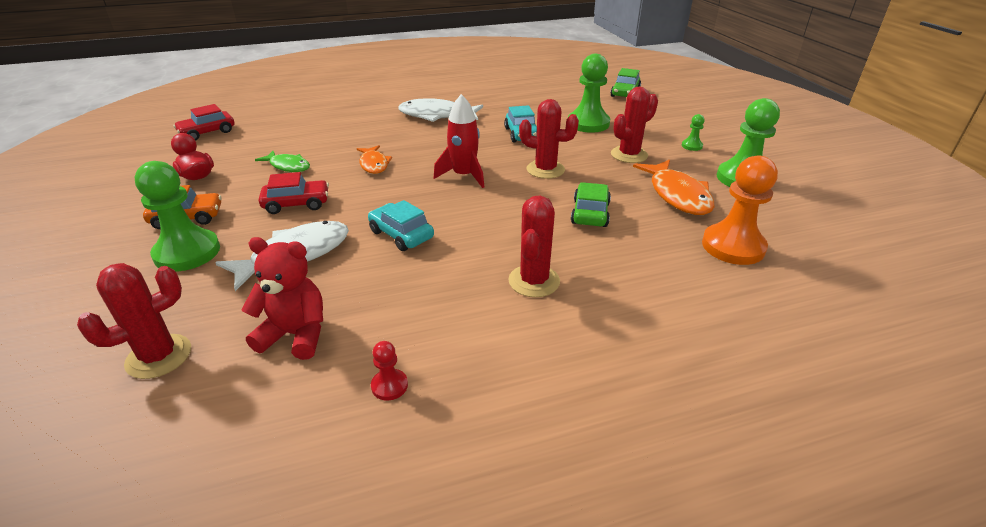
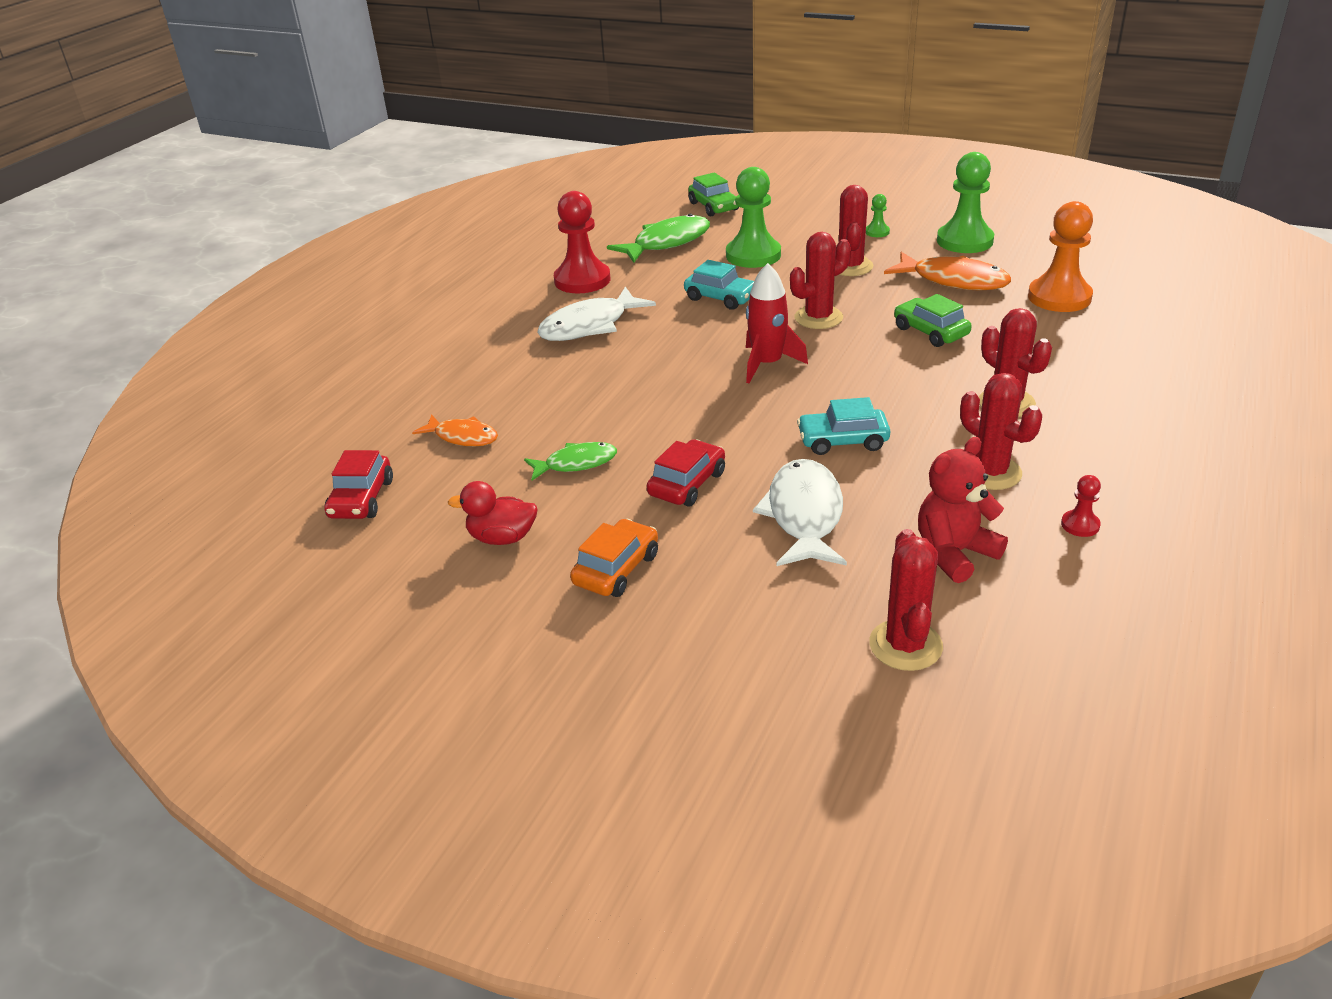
camera: 45 degrees left, 0 degrees up
green pawn [135,161,220,272] -> none
orange fish [357,145,392,174] -> orange fish moved to [412,415,498,446]
none -> red pawn [554,191,610,294]
none -> green fish [607,214,710,263]
none -> red cactus [960,373,1042,490]

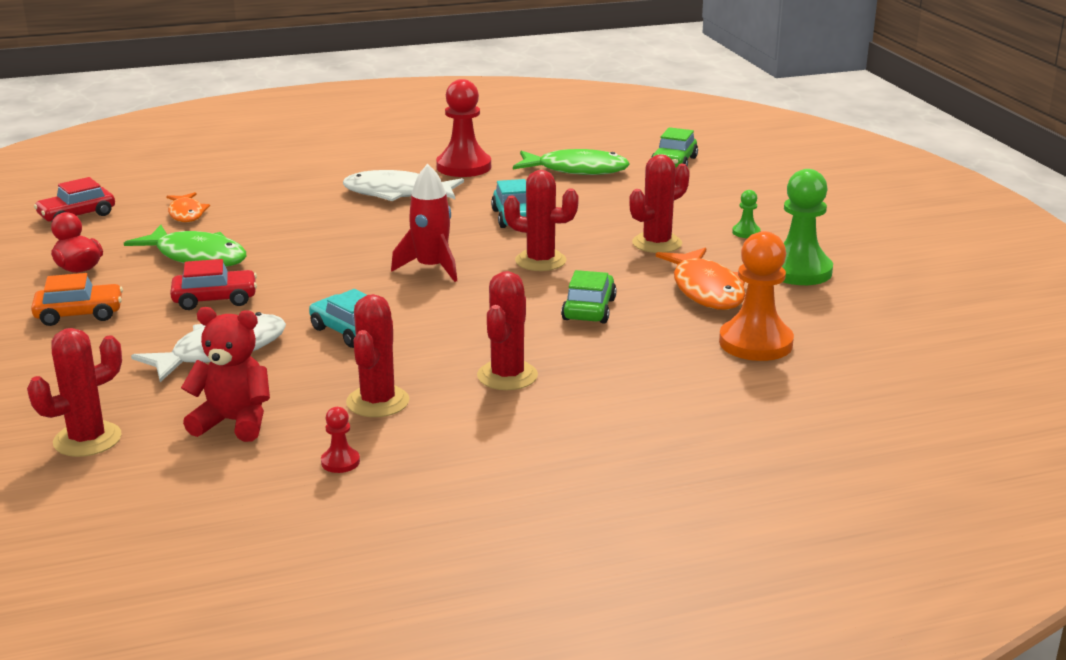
camera: 45 degrees right, 10 degrees down
green fish [524,442,617,481] -> green fish [124,225,246,267], size x1.64
green pawn [726,167,781,268] -> none

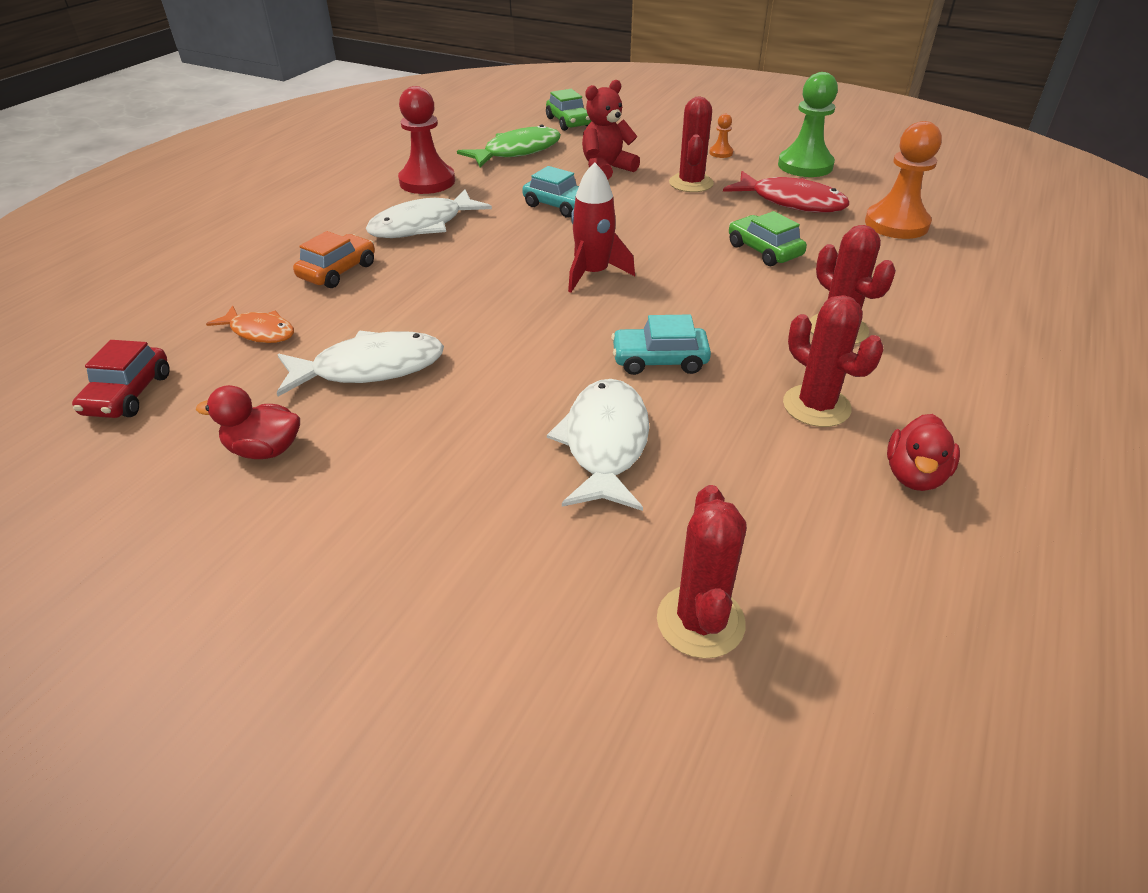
camera: 45 degrees left, 15 degrees up
orange car [31,273,123,326] -> orange car moved to [293,231,375,288]
green fish [124,225,246,267] -> white fish [277,331,444,396]
red car [170,259,257,310] -> none
red teddy bear [181,307,270,442] -> red teddy bear moved to [582,80,640,180]
red pawn [321,407,360,473] -> red duck [887,414,960,491]
red cactus [504,170,579,271] -> none
orange fish [656,247,746,310] -> red fish [723,171,849,213]
green pawn [732,190,761,238] -> orange pawn [709,114,733,158]

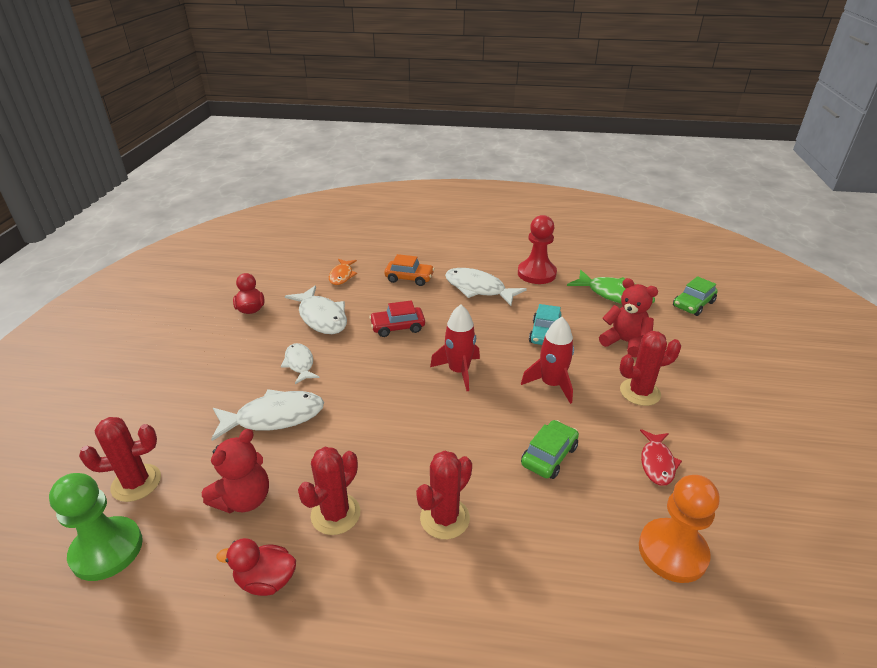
camera: 70 degrees right, 5 degrees down
red car [72,340,169,418] -> red car moved to [369,300,425,337]
turquoise car [611,314,711,375] -> none
orange pawn [709,114,733,158] -> none
red fish [723,171,849,213] -> red fish [640,429,682,486], size x0.61
green pawn [778,72,838,177] -> green pawn moved to [49,473,143,581]
none -> red teddy bear [202,429,269,513]
none -> white fish [281,343,320,384]
none -> red rocket [521,317,574,404]

